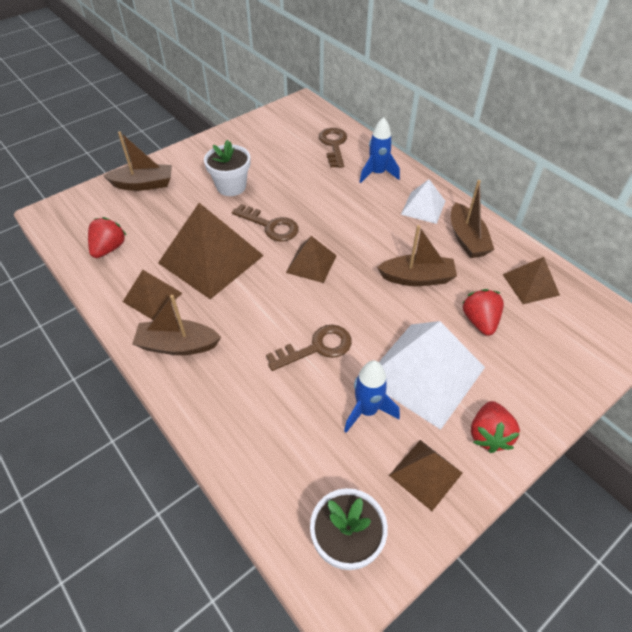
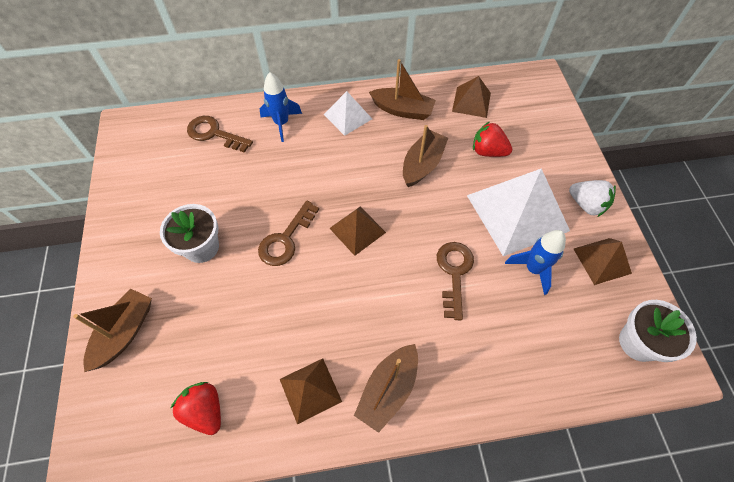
camera: 60 degrees left, 10 degrees up
brown pyramid [158,203,264,299] -> none
brown key [232,204,299,242] -> brown key turned 150 degrees clockwise [258,201,319,266]
red strawberry [471,401,520,453] -> white strawberry [569,180,616,217]

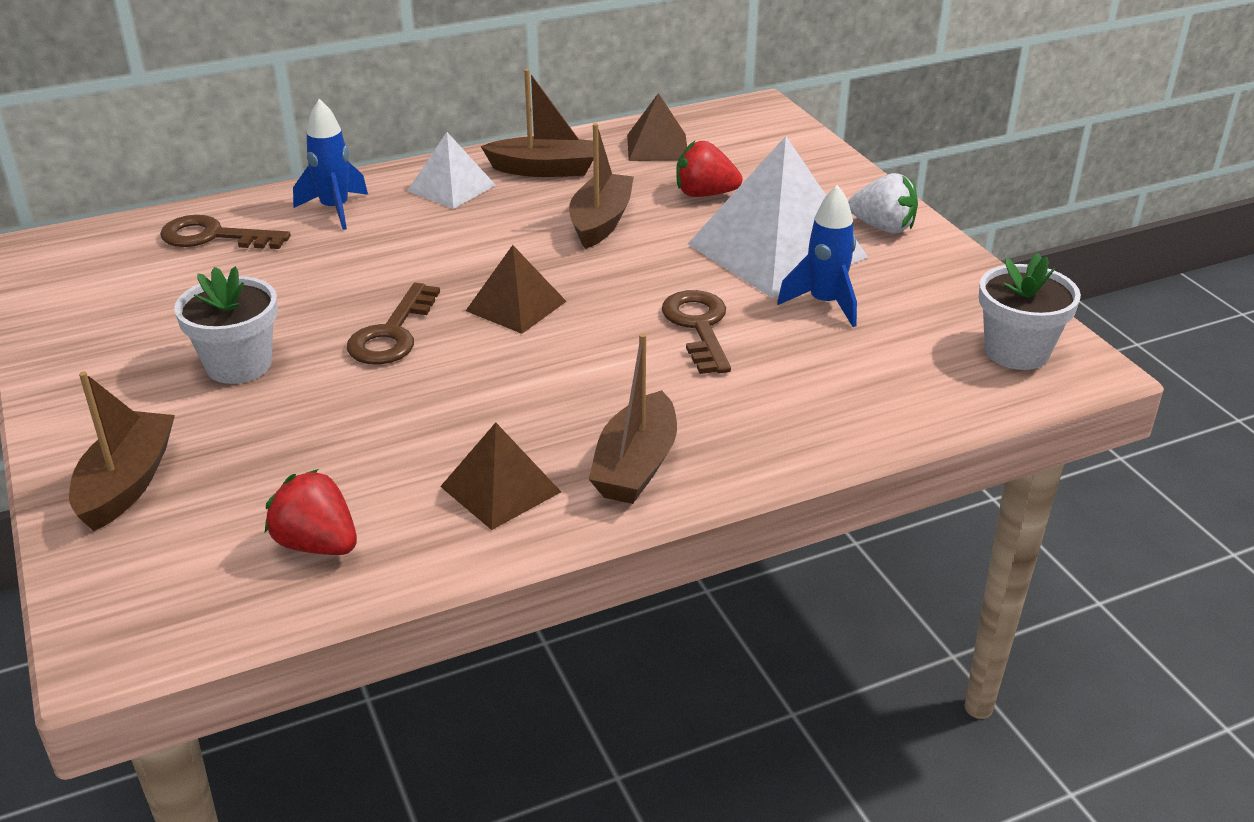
camera: 15 degrees left, 25 degrees down
brown pyramid [574,238,632,285] -> none

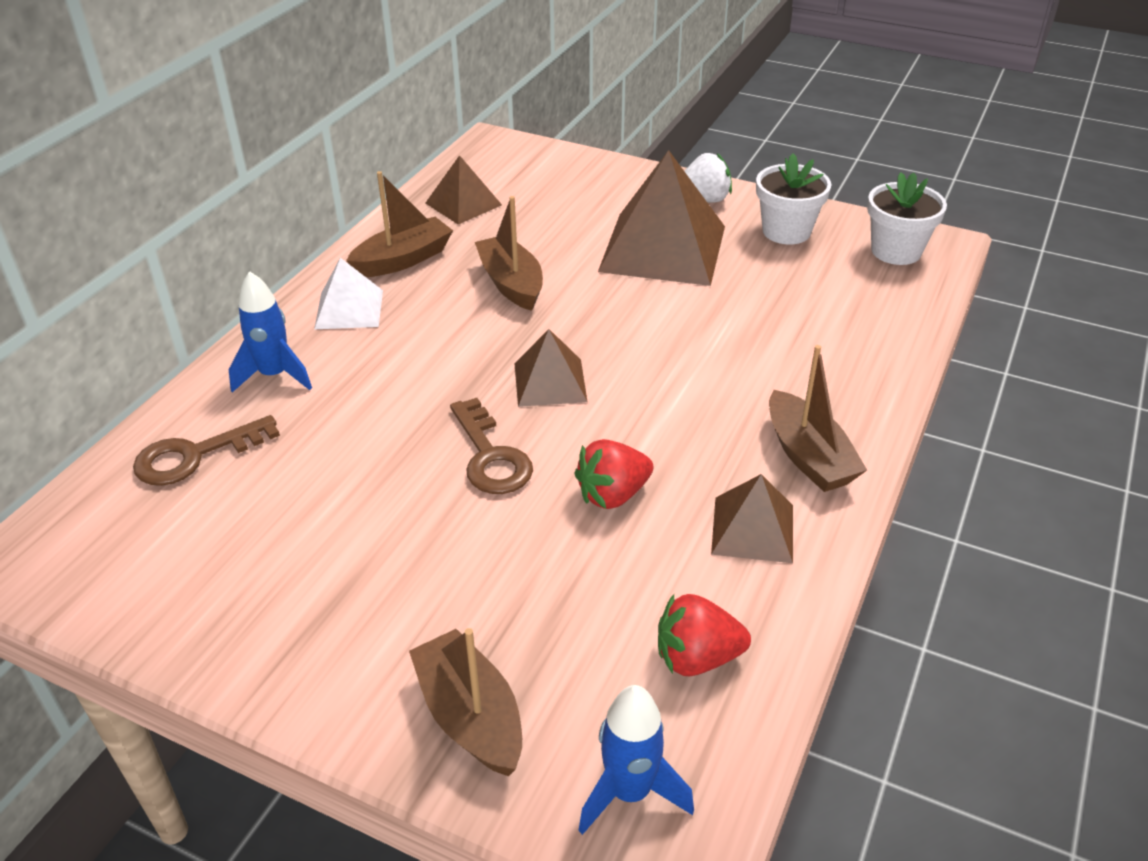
camera: 40 degrees left, 5 degrees up
white flower pot [174,266,278,384] -> white flower pot moved to [756,153,832,245]
brown key [662,290,731,374] -> none
red strawberry [676,141,742,197] -> red strawberry moved to [574,439,653,509]
white pyramid [688,136,868,298] -> brown pyramid [598,150,725,286]
blue rocket [777,185,857,327] -> blue rocket moved to [578,685,694,835]

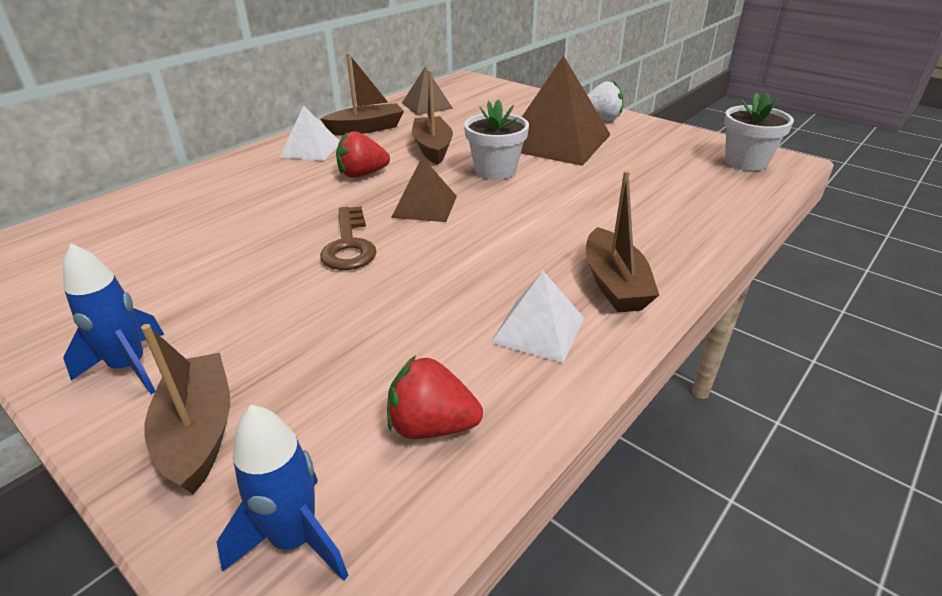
camera: 15 degrees right, 5 degrees down
brown key [133,415,280,486] -> none
blue rocket [229,271,312,392] -> blue rocket moved to [63,243,164,394]
red strawberry [574,439,653,509] -> red strawberry moved to [336,131,390,178]
brown pyramid [711,474,793,563] -> white pyramid [491,271,584,363]
white flower pot [756,153,832,245] -> white flower pot moved to [464,99,529,180]

